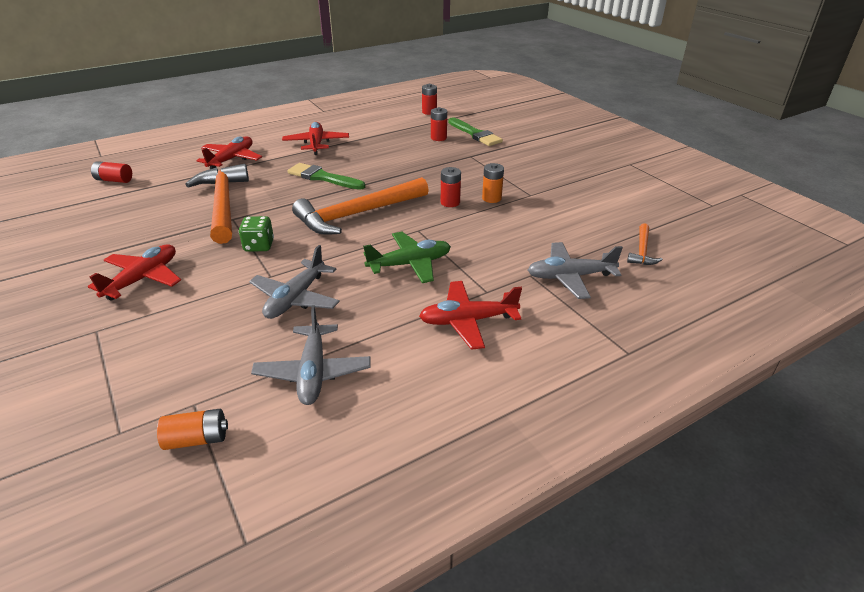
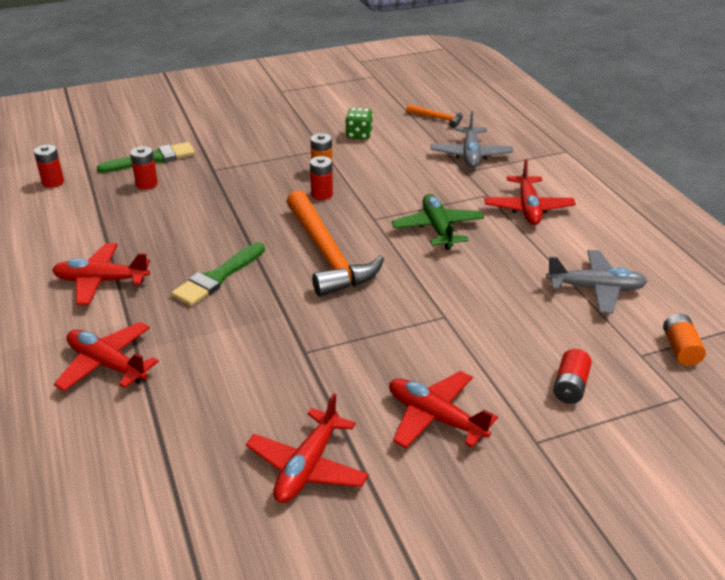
camera: 80 degrees left, 0 degrees up
red battery [91,161,132,183] -> red battery moved to [553,349,592,404]
orange hammer [185,164,249,244] -> none
green dice [239,216,274,252] -> green dice moved to [345,108,373,140]
grey plane [249,245,340,319] -> none
none -> red plane [246,393,369,503]

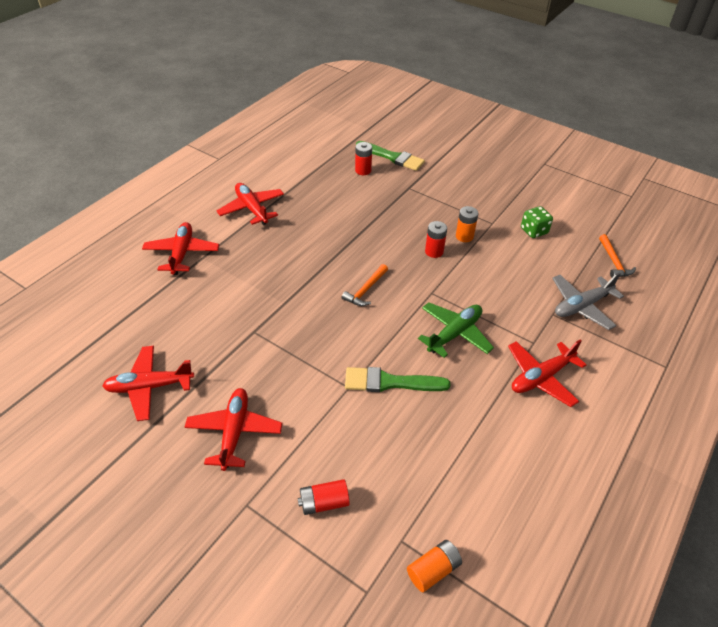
camera: 55 degrees right, 10 degrees up
red battery [34,145,64,188] -> none
green brush [171,242,265,306] -> green brush moved to [345,367,450,392]
orange hammer [286,190,384,297] -> orange hammer [342,264,388,306], size x0.46
grey plane [546,250,648,314] -> none

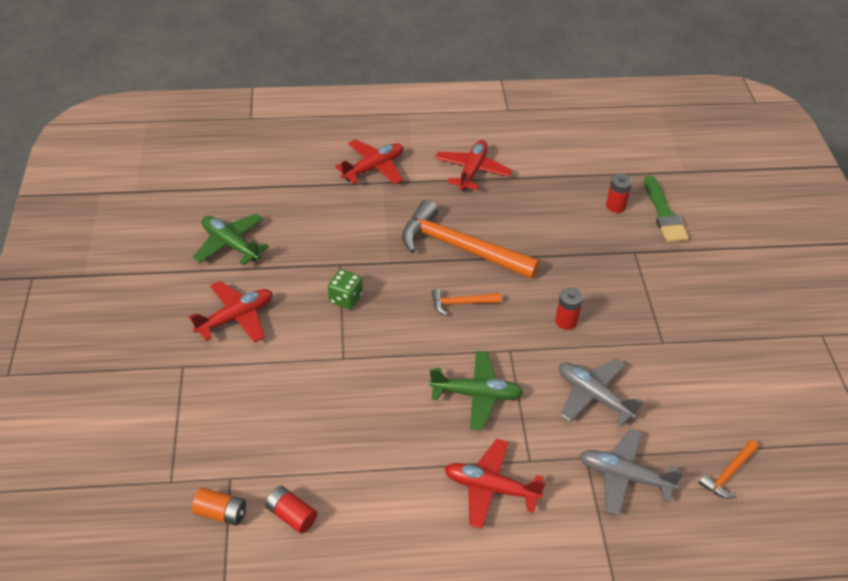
camera: 50 degrees right, 0 degrees up
red plane [102,346,194,421] -> green plane [192,213,269,266]
red battery [298,479,350,515] -> red battery moved to [265,486,317,534]
green brush [345,367,450,392] -> none
orange battery [456,206,478,242] -> none
green dice [521,206,553,238] -> green dice moved to [328,269,363,309]
none -> orange hammer [402,200,540,279]
none -> grey plane [559,358,644,426]

